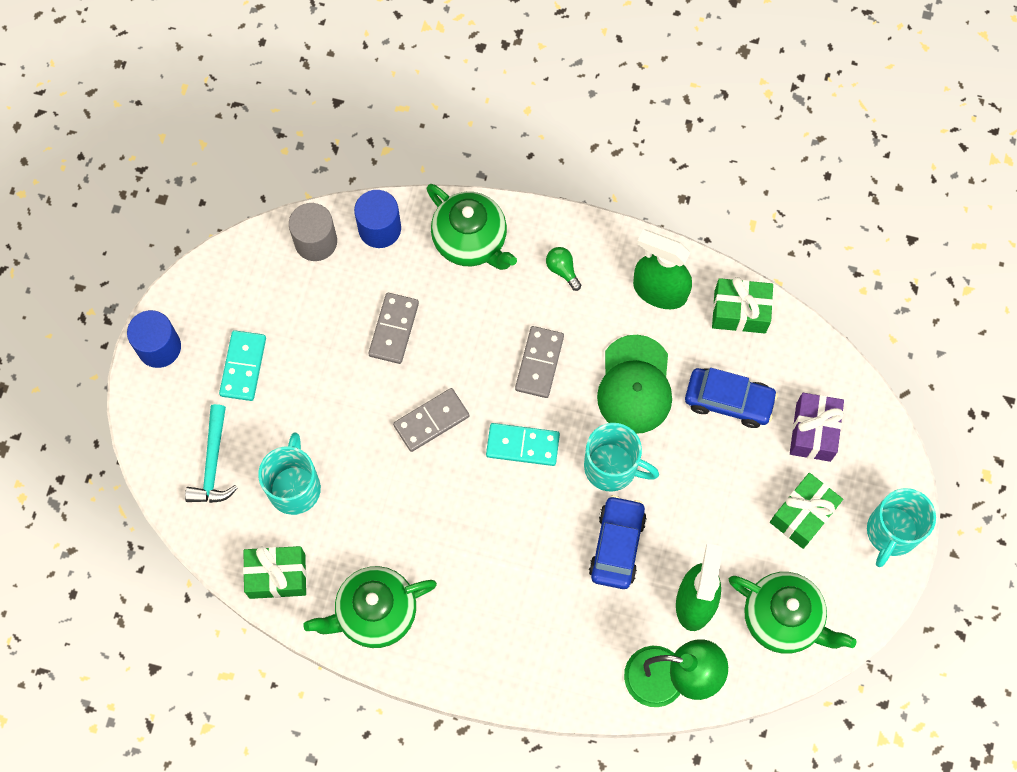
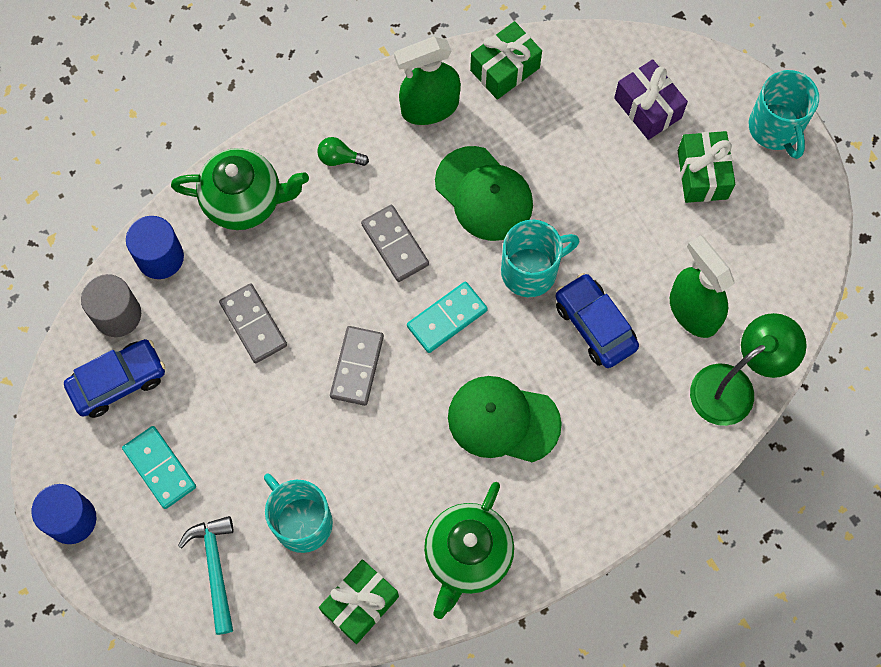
camera: 45 degrees left, 0 degrees up
turquoise hammer [185,404,238,503] -> turquoise hammer turned 150 degrees counterclockwise [178,516,233,635]
blue car [685,368,778,428] -> blue car moved to [64,339,166,418]
green teapot [729,572,857,654] -> none
none -> green cap [448,376,562,462]

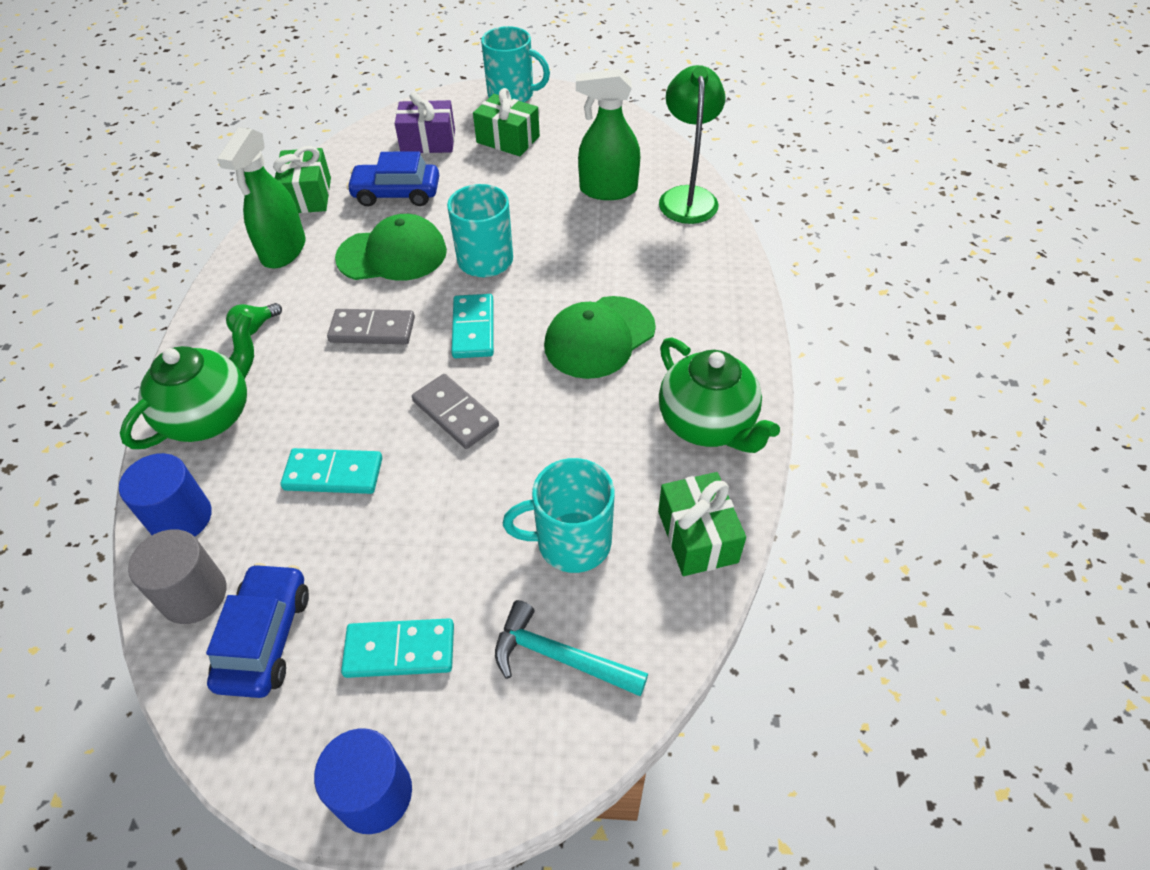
camera: 55 degrees left, 20 degrees down
grey domino [219,283,287,363] -> turquoise domino [280,448,382,494]
blue car [555,273,639,368] -> blue car moved to [346,151,439,206]

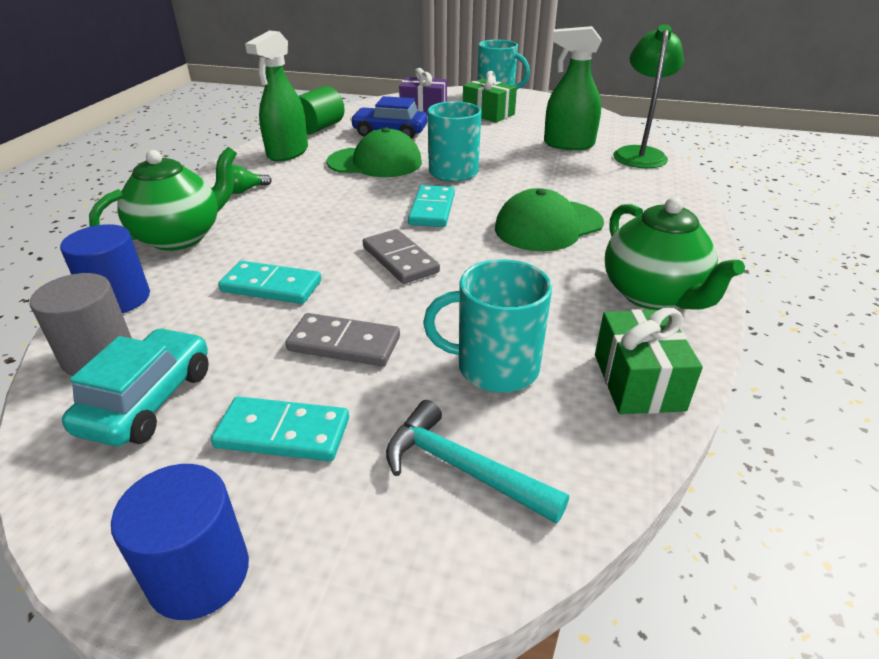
camera: 10 degrees right, 15 degrees down
blue car [206,563,309,698] -> turquoise car [62,328,209,446]
green gift [273,146,331,213] -> green cylinder [299,86,345,135]
grey domino [327,309,415,344] -> grey domino moved to [285,313,400,366]

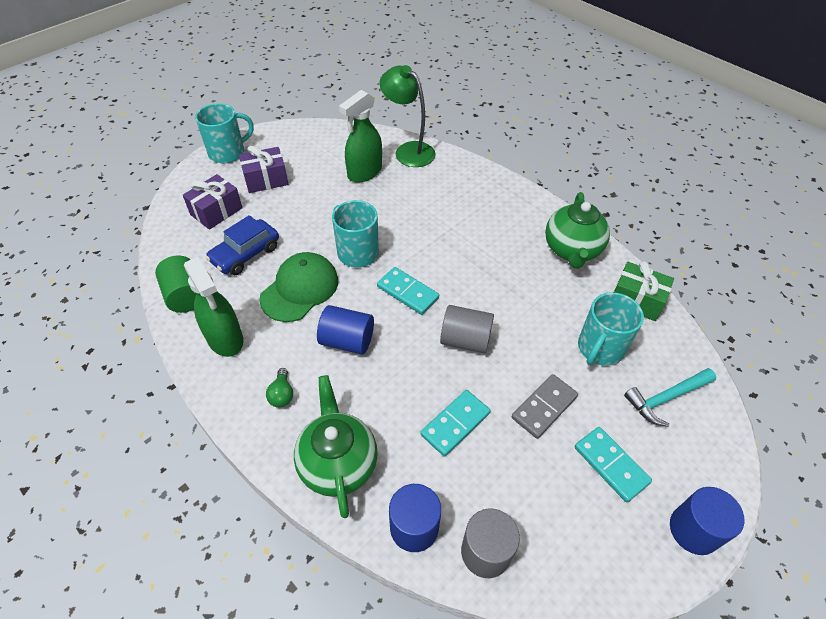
camera: 60 degrees left, 15 degrees up
turquoise car [62,328,209,446] -> none
turquoise domino [211,396,349,462] -> turquoise domino turned 75 degrees counterclockwise [574,427,652,502]
grey domino [363,229,440,284] -> grey cylinder [440,305,494,353]
green gift [463,71,517,123] -> purple gift [239,146,288,193]
green cap [495,188,604,251] -> none
green teapot [605,197,745,310] -> green teapot turned 90 degrees clockwise [545,192,610,269]
none -> blue cylinder [317,305,374,355]

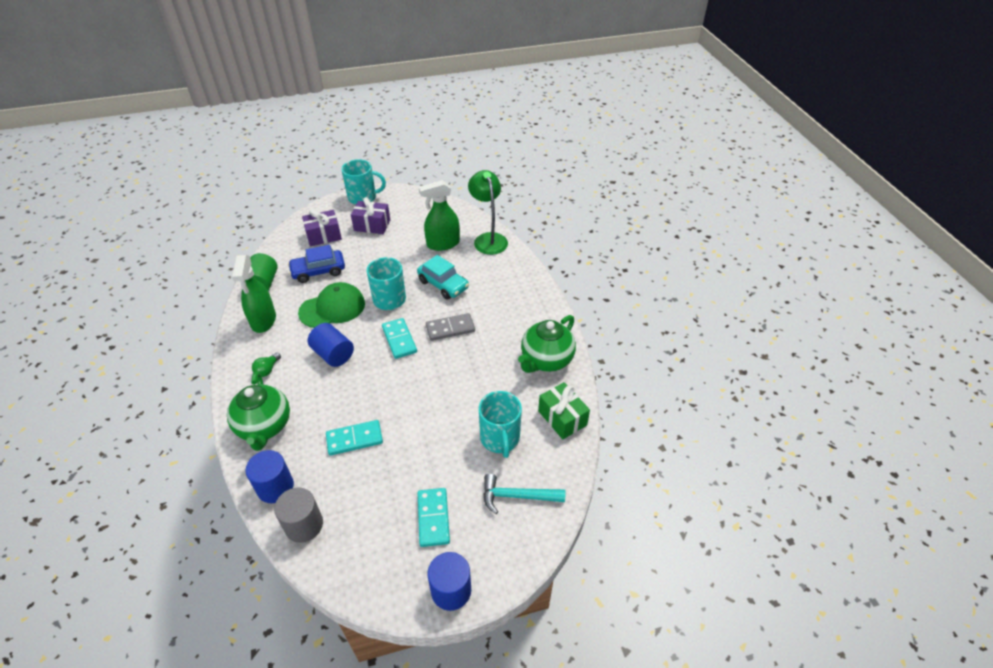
camera: 30 degrees right, 5 degrees down
green teapot [294,375,378,518] -> green teapot turned 150 degrees clockwise [227,371,290,451]
grey cylinder [440,305,494,353] -> none
grey domino [512,374,578,439] -> grey domino moved to [426,313,475,341]
turquoise mug [578,292,644,366] -> turquoise mug turned 75 degrees counterclockwise [479,391,522,458]
none -> turquoise car [417,255,469,299]

